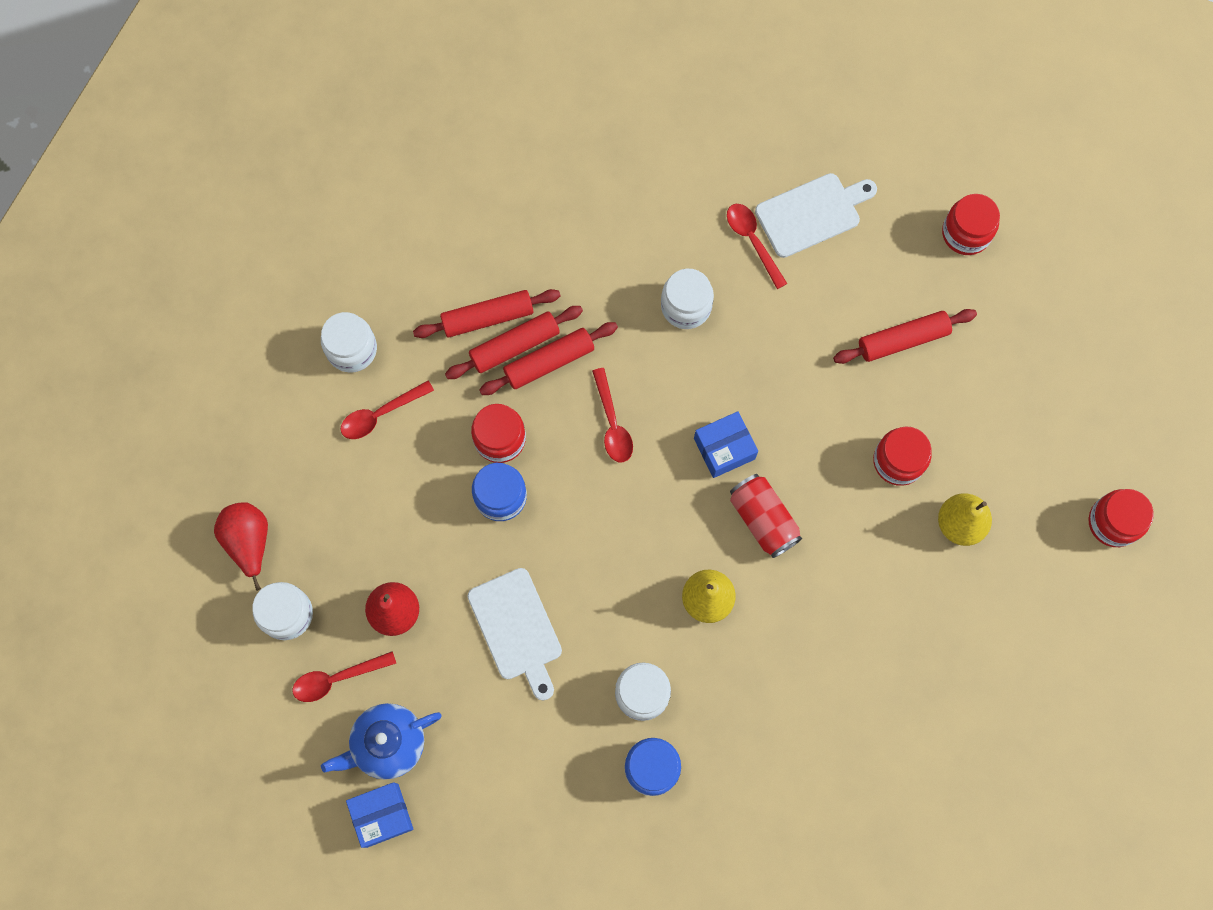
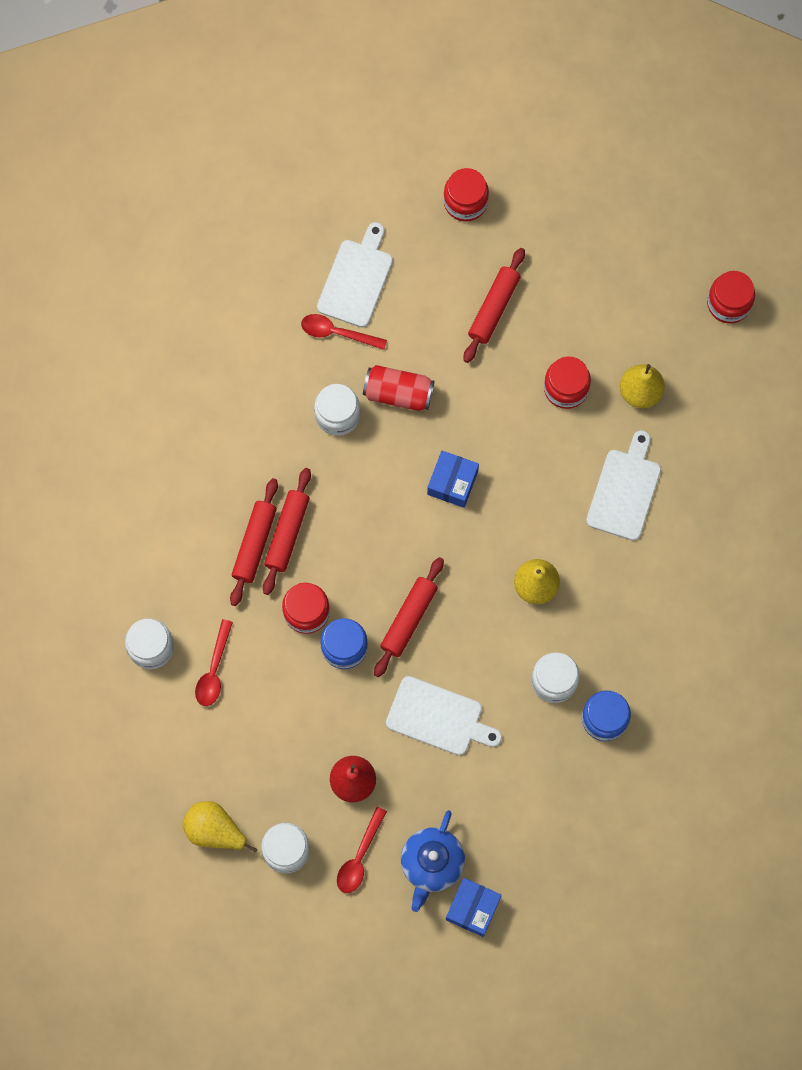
camera: 45 degrees left, 0 degrees up
red pear [214,502,268,591] -> yellow pear [183,801,257,853]
red rolling pin [413,289,561,338] -> red rolling pin moved to [374,557,444,677]
red spoon [592,368,633,462] -> none
red can [730,474,802,558] -> red can moved to [363,365,434,411]
none -> white cutting board [586,430,661,540]

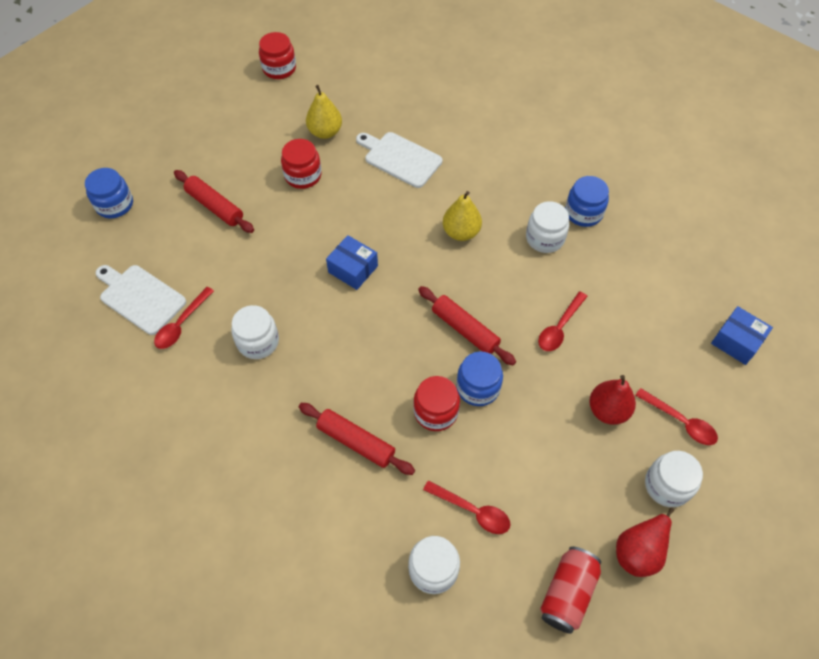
camera: 75 degrees left, 15 degrees down
yellow pear [183,801,257,853] -> red pear [616,507,674,577]
red rolling pin [263,468,311,595] -> none
red can [363,365,434,411] -> red can moved to [540,546,601,634]
white cutting board [386,676,502,755] -> red spoon [538,291,588,351]
blue teapot [401,810,465,912] -> none
red jar [444,168,489,222] -> blue jar [85,168,133,218]

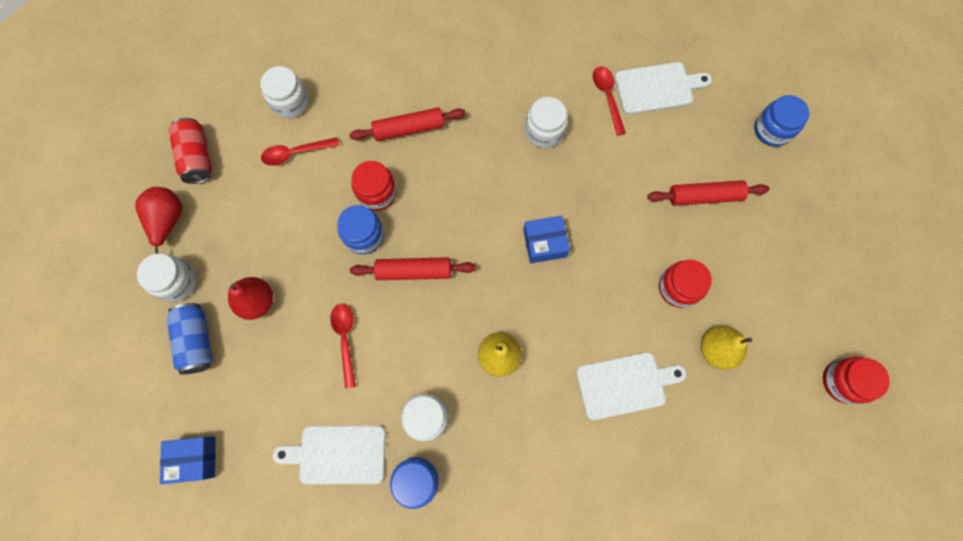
camera: 135 degrees right, 15 degrees up
red spoon [635,388,718,445] -> blue can [166,303,213,374]
none -> white cutting board [273,425,386,484]

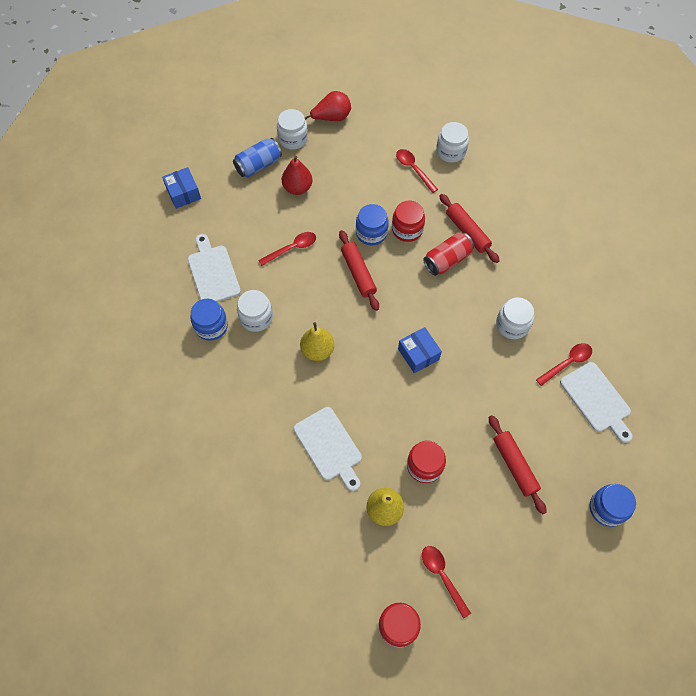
camera: 70 degrees right, 10 degrees down
red can [168,118,212,184] -> red can moved to [423,232,474,276]
none -> red spoon [422,546,471,619]

